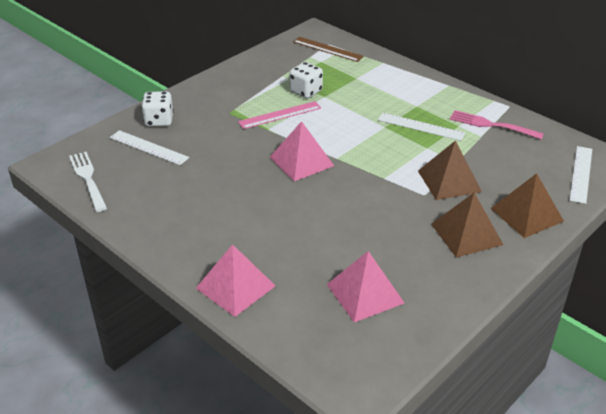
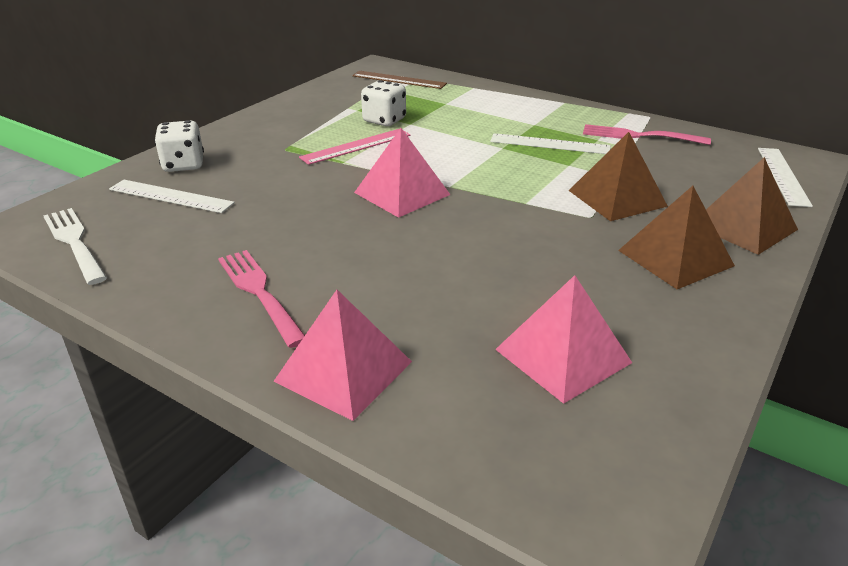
camera: 10 degrees left, 5 degrees down
none -> pink fork [218,250,305,348]

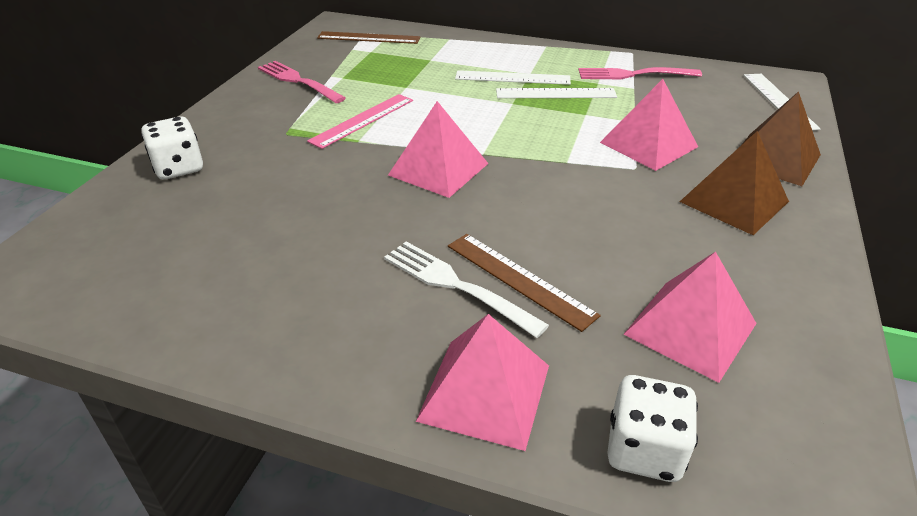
camera: 15 degrees left, 5 degrees up
white fork [43,208,107,285] -> white fork moved to [384,241,549,338]
white ruler [109,180,235,213] -> white ruler moved to [455,70,571,85]
pink fork [218,250,305,348] -> pink fork moved to [258,61,346,103]
white dice [361,80,406,126] -> white dice moved to [607,375,698,482]
brown pyramid [569,132,668,221] -> pink pyramid [600,79,698,171]
none -> brown ruler [448,234,601,332]

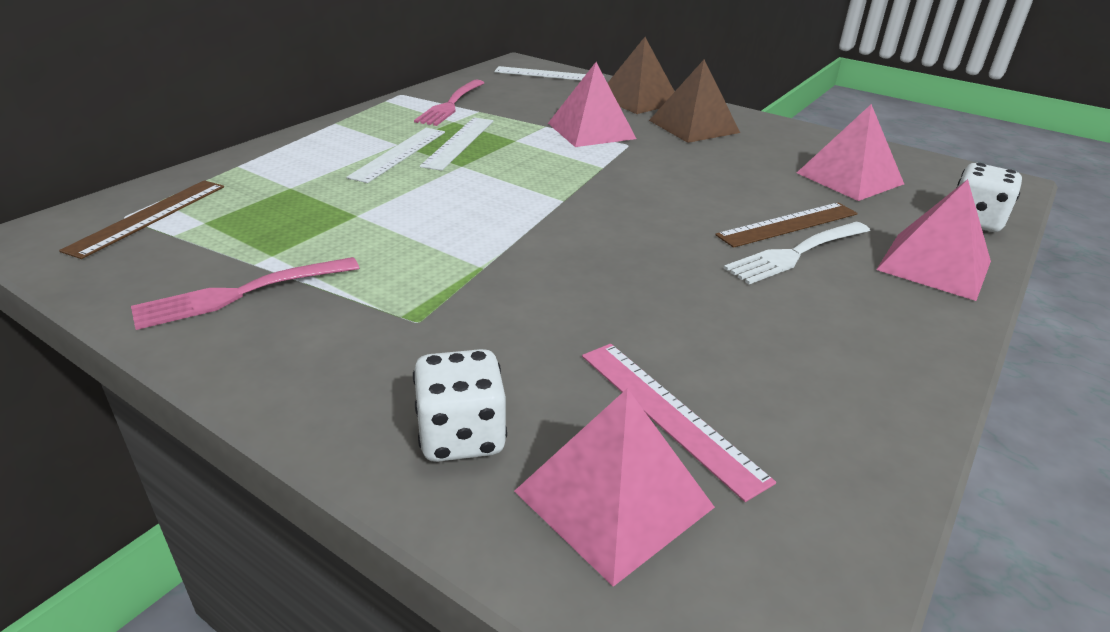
camera: 75 degrees left, 5 degrees down
pink ruler [307,94,413,149] -> pink ruler moved to [582,344,776,502]
pink pyramid [388,101,489,198] -> pink pyramid moved to [514,388,715,587]

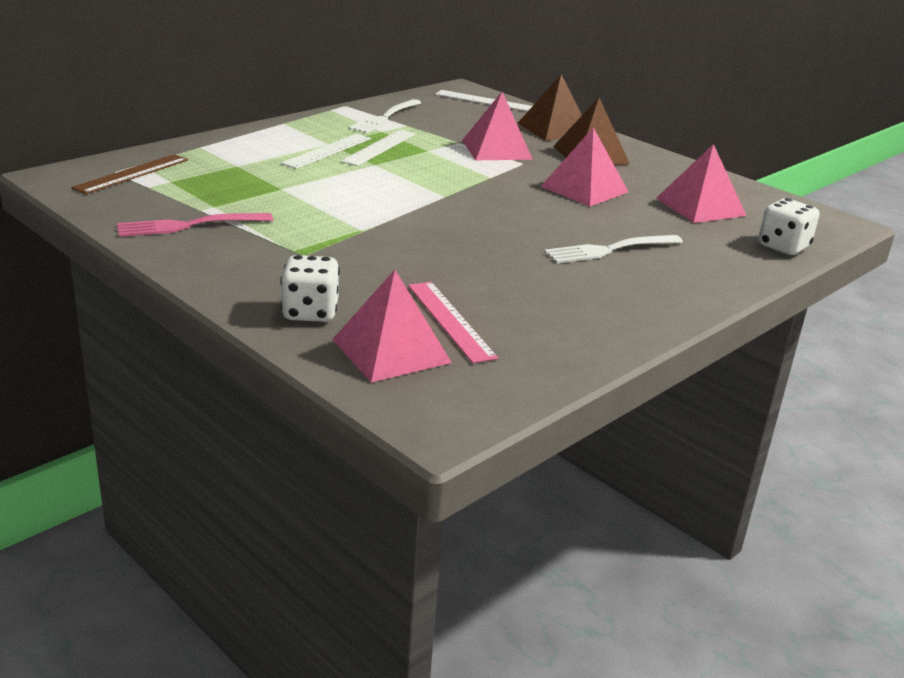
camera: 10 degrees right, 5 degrees down
pink fork [414,80,484,126] -> white fork [348,99,421,133]
brown ruler [715,203,858,248] -> none
pink pyramid [876,179,991,301] -> pink pyramid moved to [541,127,628,206]

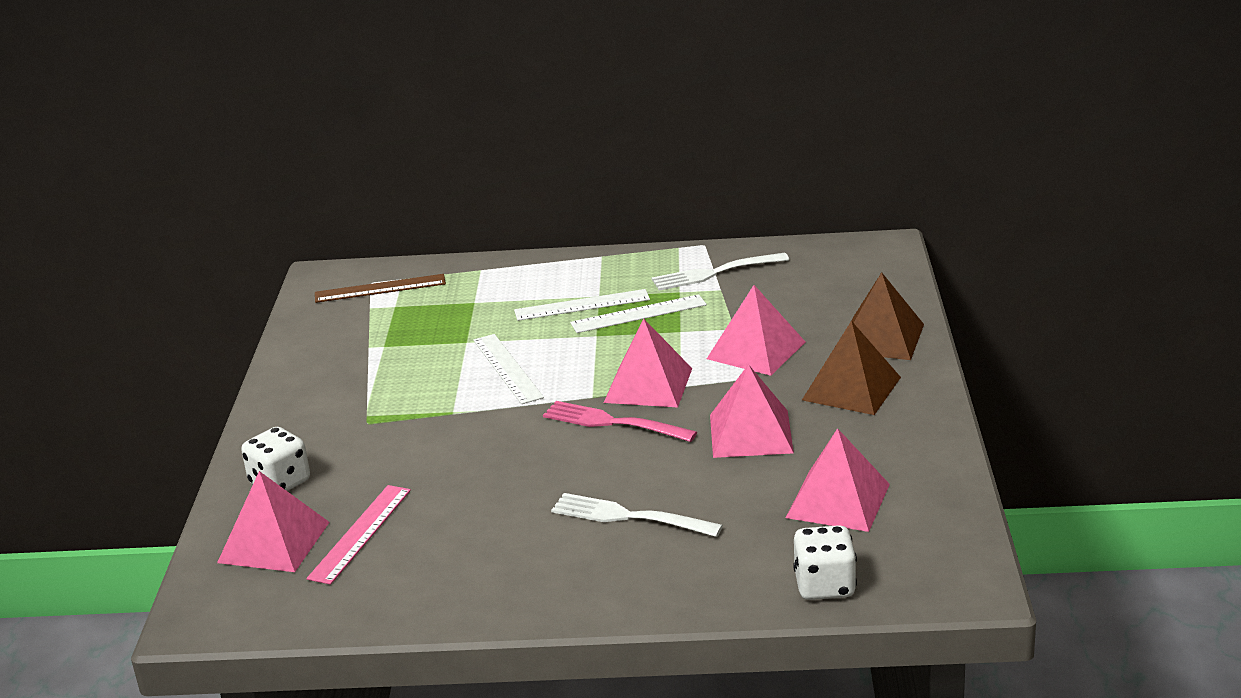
camera: 50 degrees right, 0 degrees up
pink fork [117,213,273,237] -> pink fork moved to [543,401,697,442]
white ruler [435,90,532,111] -> white ruler moved to [473,334,544,404]
none -> pink pyramid [604,319,692,407]

